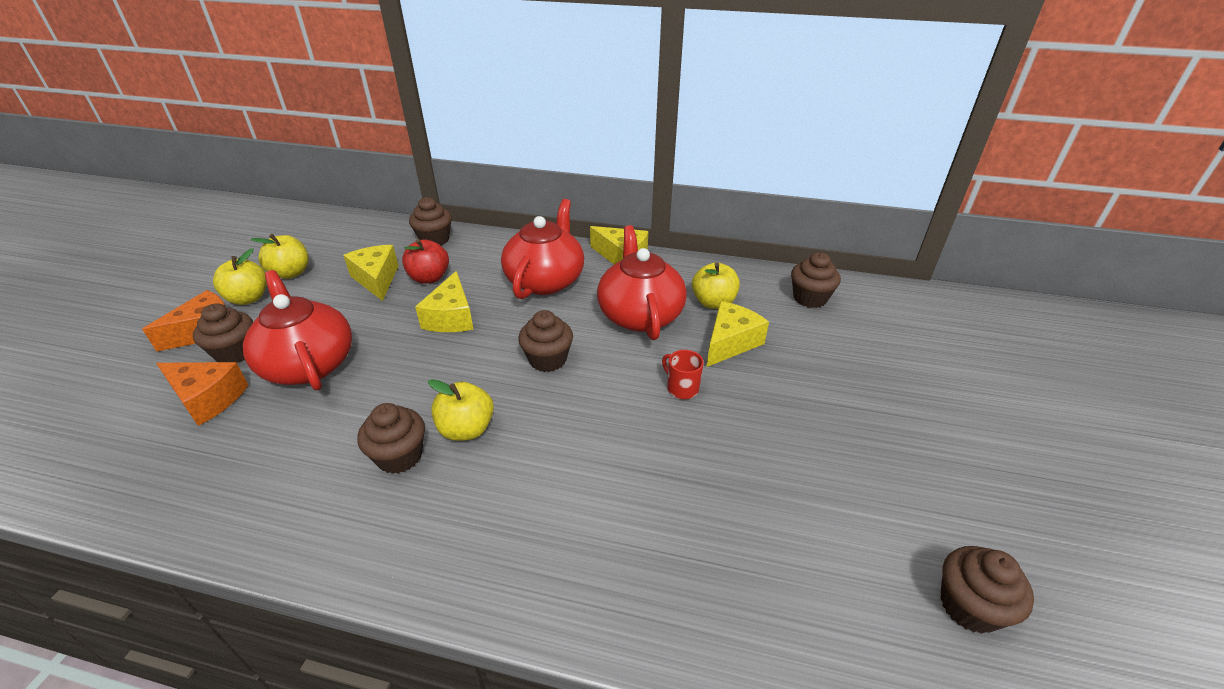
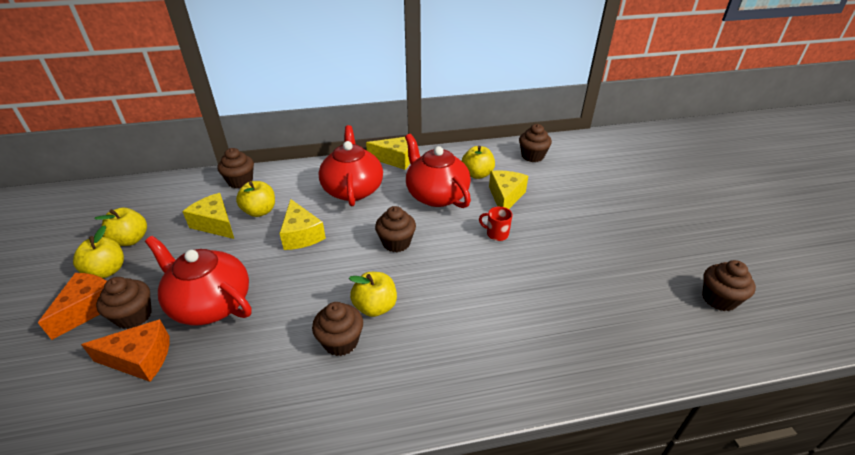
camera: 25 degrees left, 0 degrees up
red apple [402,239,449,284] -> yellow apple [236,181,275,217]

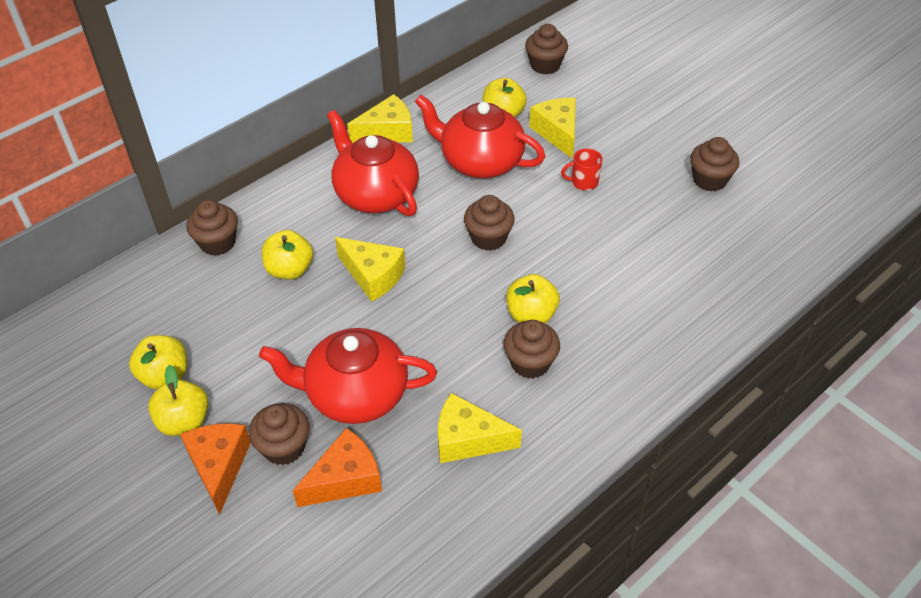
camera: 30 degrees left, 10 degrees up
yellow cheese [182,193,234,239] -> yellow cheese moved to [438,393,522,463]
brown cupcake [702,260,756,311] -> brown cupcake moved to [690,137,739,191]

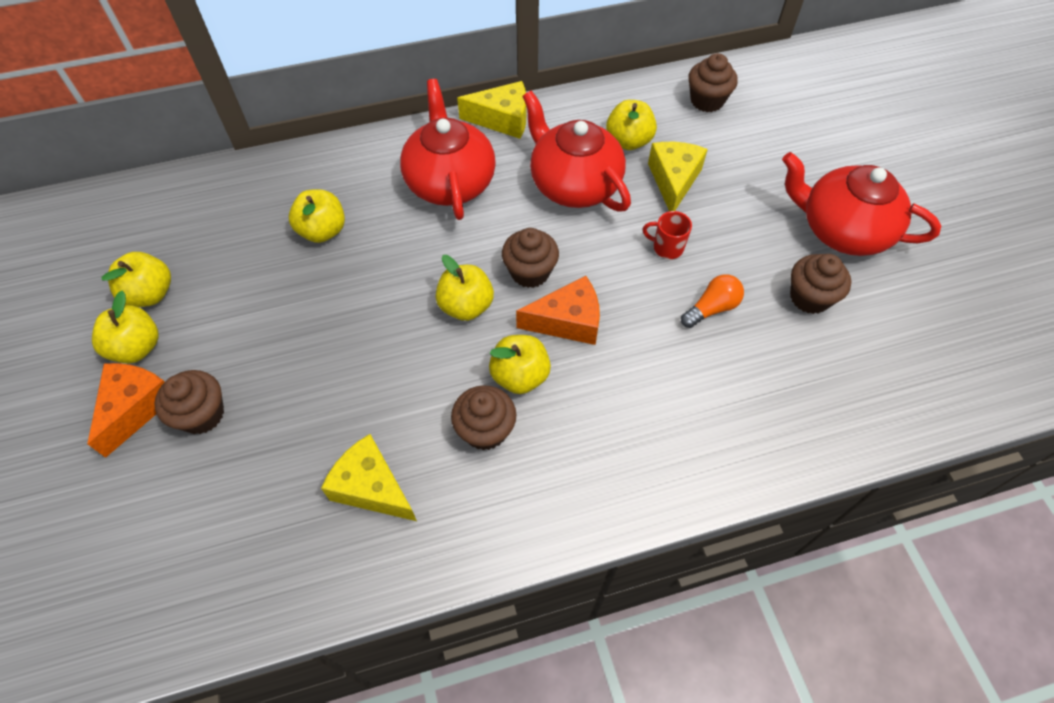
camera: 25 degrees right, 10 degrees up
brown cupcake [186,200,238,256] -> none
red teapot [259,328,437,424] -> red teapot moved to [782,152,941,256]
orange cheese [293,428,382,507] -> orange cheese moved to [516,276,600,345]
yellow cheese [335,237,406,302] -> none
none -> yellow apple [436,255,494,321]
none -> orange light bulb [681,274,744,328]

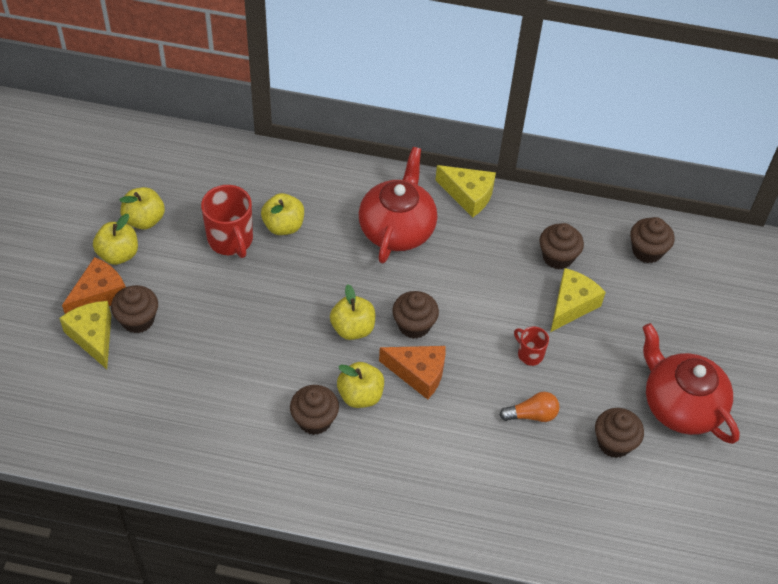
camera: 25 degrees right, 5 degrees down
yellow cheese [321,434,417,521] -> yellow cheese moved to [59,301,111,369]
red teapot [522,91,631,212] -> none
yellow apple [606,100,657,150] -> brown cupcake [539,223,584,269]
none -> red mug [201,185,253,258]

